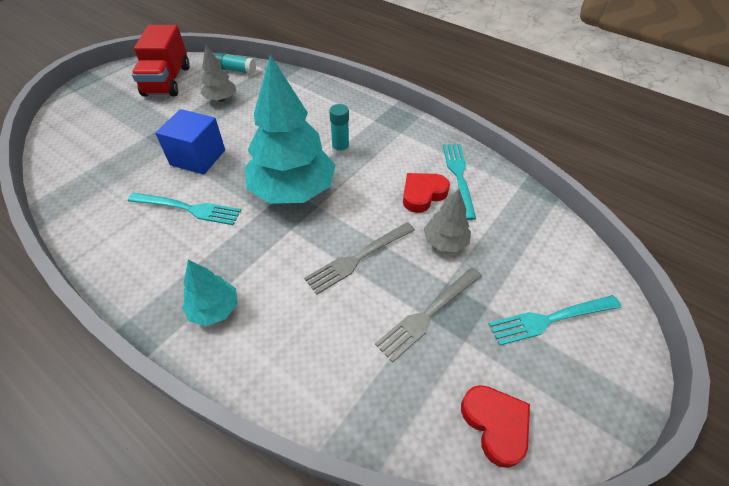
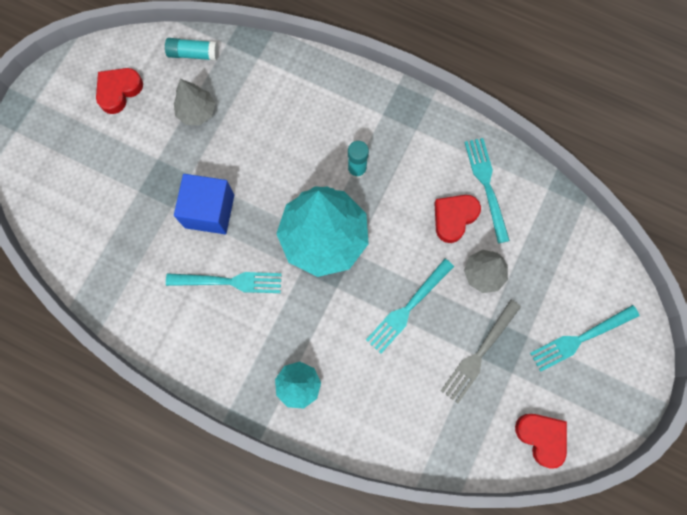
camera: 10 degrees left, 25 degrees up
red truck [132,25,190,97] -> red heart [96,68,143,114]
grey fork [304,222,415,294] -> turquoise fork [366,259,454,354]

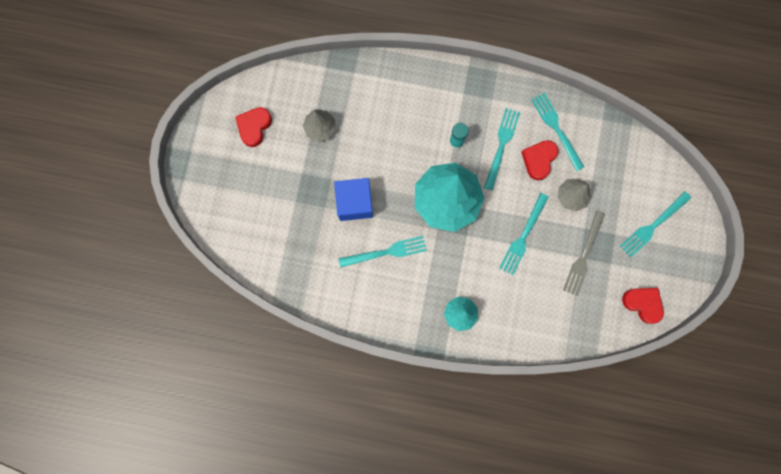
camera: 15 degrees left, 5 degrees up
turquoise glue stick [165,38,219,61] -> none
none -> turquoise fork [484,108,520,191]

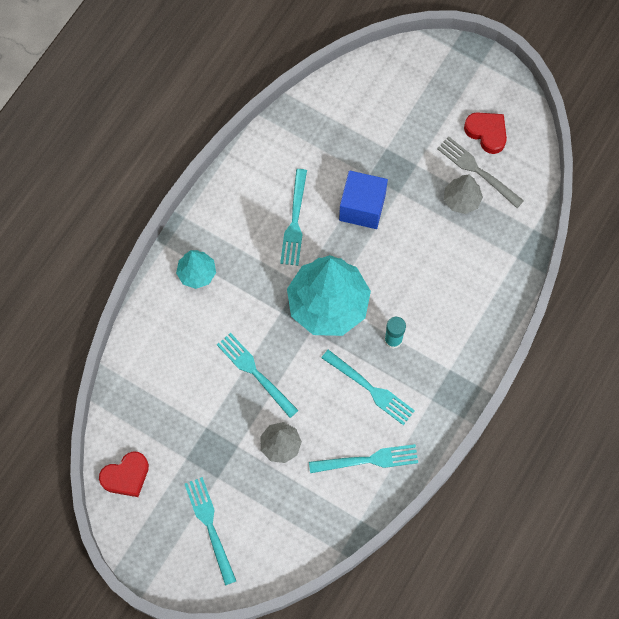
camera: 110 degrees right, 10 degrees down
red heart [521,140,558,180] -> none
grey fork [563,211,605,296] -> grey fork moved to [437,136,524,208]

